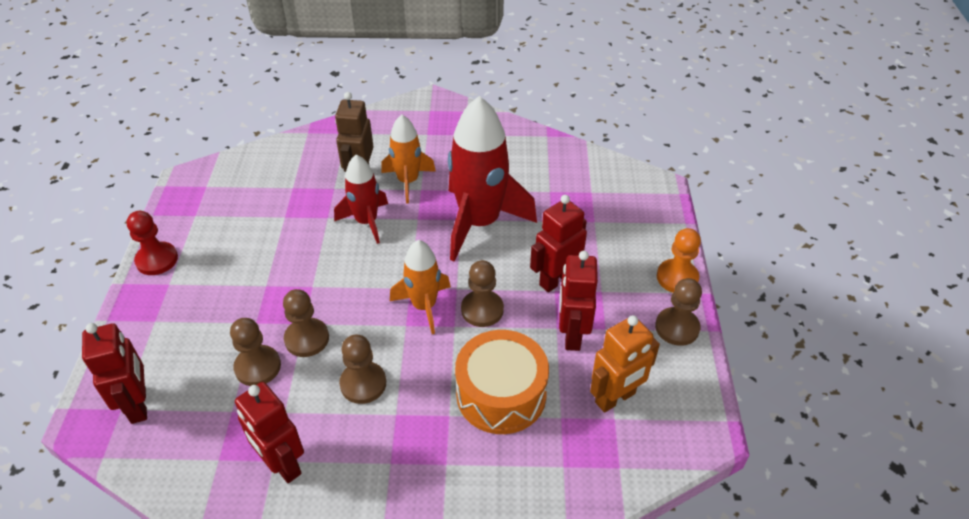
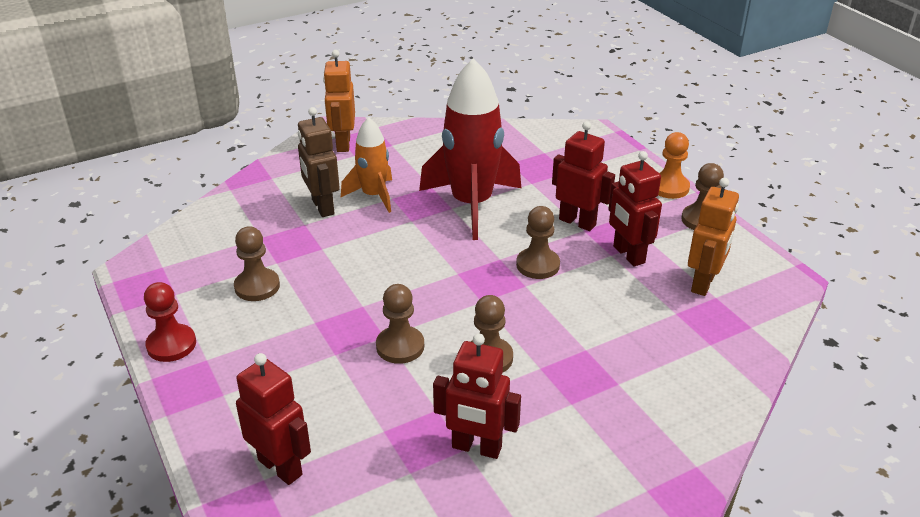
camera: 30 degrees left, 10 degrees down
brown pawn [230,318,281,386] -> brown pawn moved to [234,226,280,301]
red rocket [334,155,388,244] -> none
orange rocket [390,240,451,334] -> none
orange drum [455,330,549,434] -> none
red robot [530,195,587,292] -> red robot turned 105 degrees clockwise [552,121,615,231]
none -> orange robot [323,50,355,152]

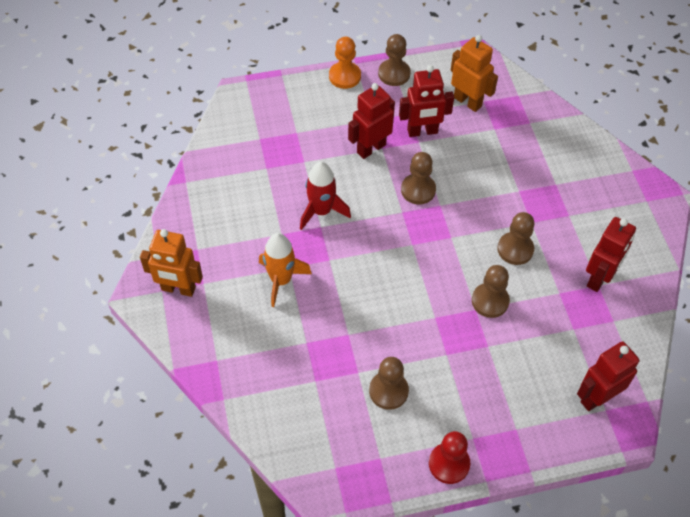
camera: 75 degrees left, 20 degrees up
brown robot [298,107,340,217] -> none
red rocket [419,58,521,240] -> red rocket [300,162,351,230], size x0.57

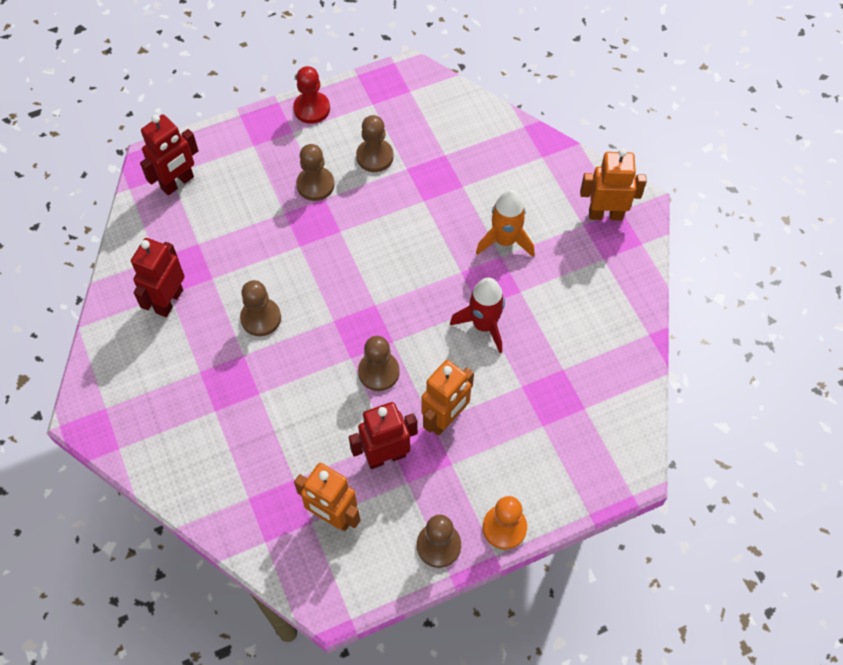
camera: 170 degrees right, 5 degrees up
red robot [348,83,395,159] -> orange robot [421,360,474,436]
brown pawn [472,265,510,318] -> brown pawn moved to [296,144,335,201]

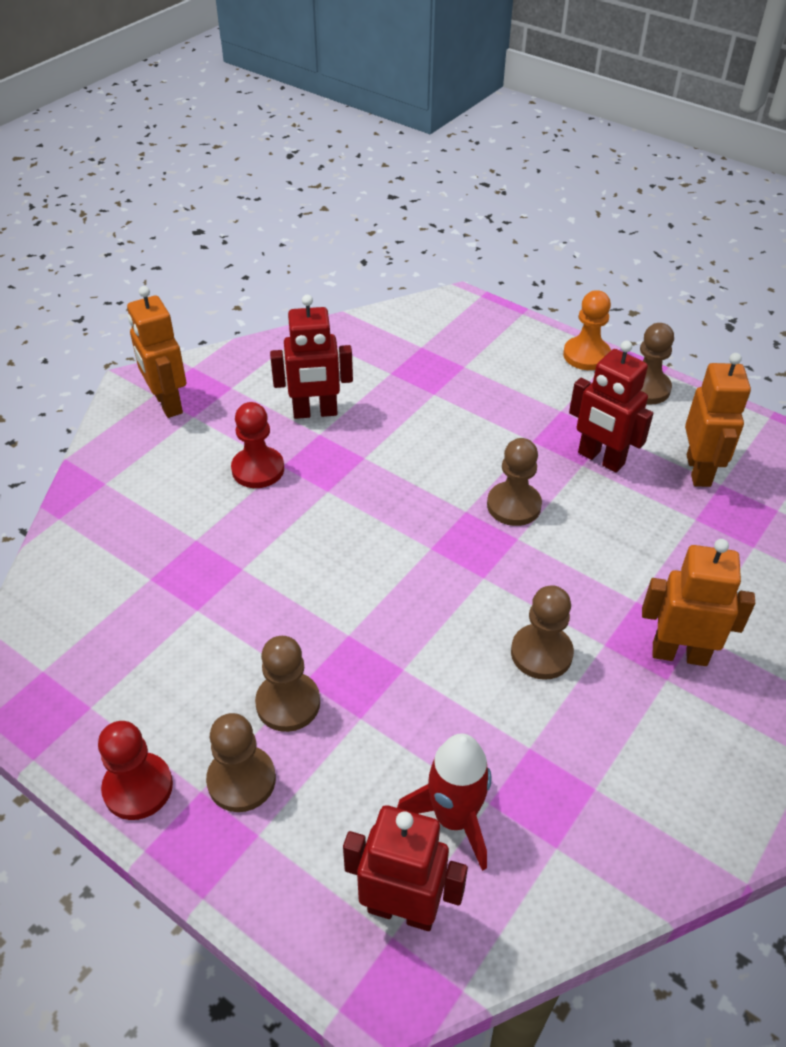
camera: 120 degrees left, 15 degrees down
red robot [131,238,185,317] -> red robot moved to [270,295,353,419]
brown pawn [356,115,393,172] -> brown pawn moved to [206,713,276,812]
orange robot [421,360,474,436] -> orange robot moved to [642,539,755,666]
red rocket [450,277,505,353] -> red rocket moved to [397,733,491,871]
orange rocket [476,190,534,257] -> red pawn [231,402,284,488]

